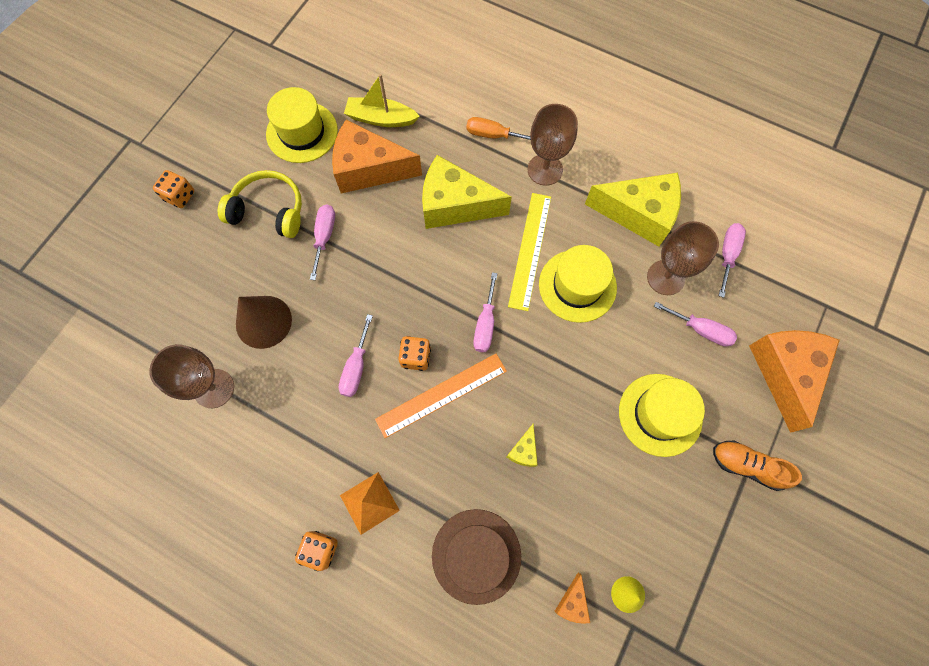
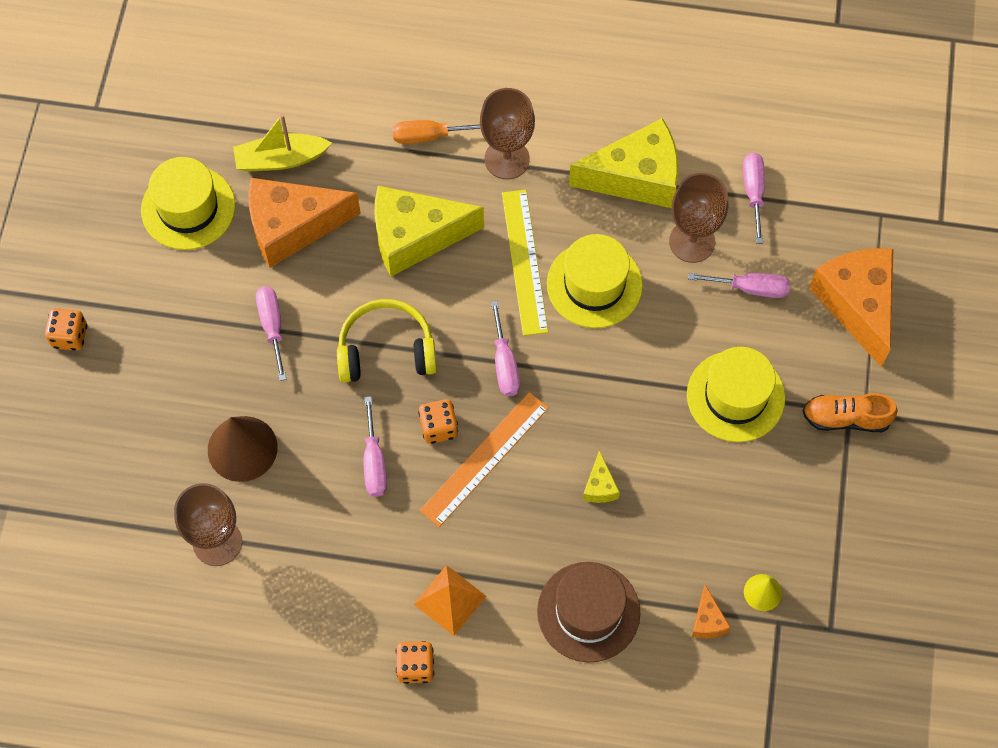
camera: 20 degrees left, 5 degrees down
yellow headphones [218,170,302,238] -> yellow headphones moved to [337,299,437,383]

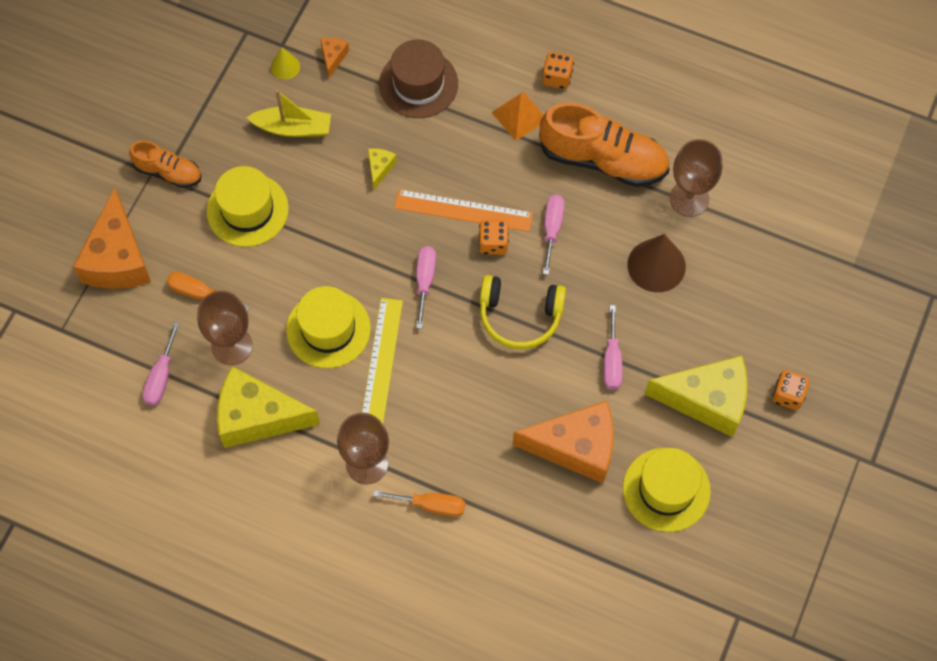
camera: 165 degrees left, 0 degrees up
yellow boat [233,114,332,172] -> yellow boat moved to [246,90,331,137]
yellow cheese [374,186,484,277] -> yellow cheese moved to [645,355,748,437]
orange ruler [420,392,549,527] -> orange ruler turned 45 degrees clockwise [394,189,533,232]
pink screwdriver [688,273,790,298] -> orange screwdriver [166,272,249,311]
none -> orange shoe [539,102,670,187]

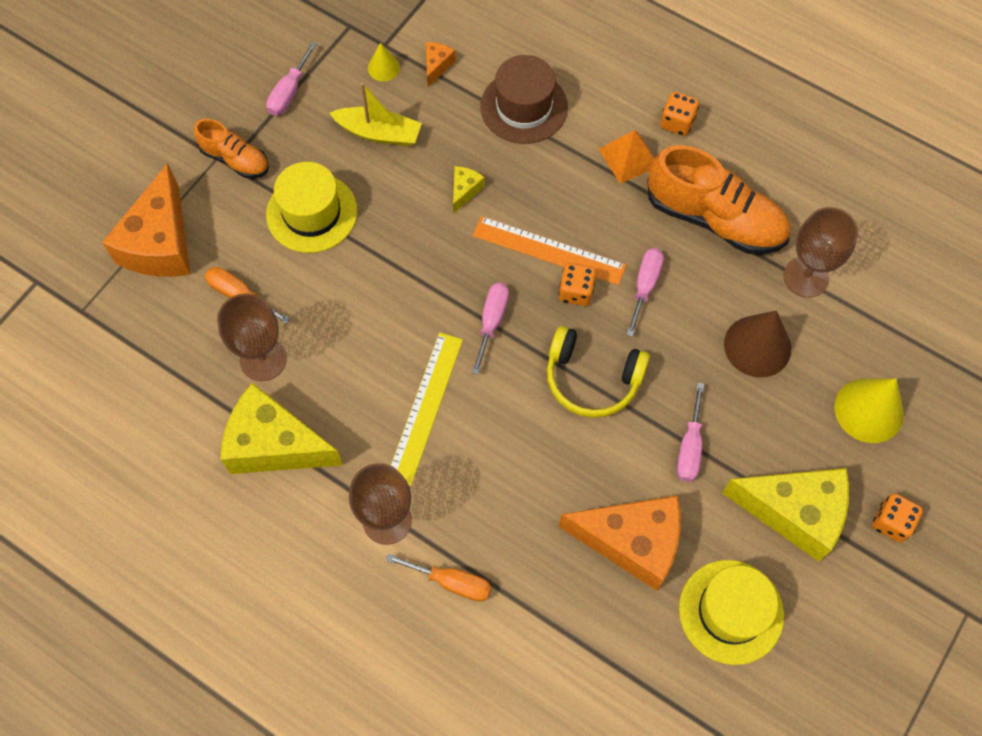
camera: 10 degrees right, 0 degrees up
pink screwdriver [142,322,180,406] -> pink screwdriver moved to [266,42,317,116]
yellow hat [286,286,371,368] -> none
none -> yellow cone [834,378,904,443]

